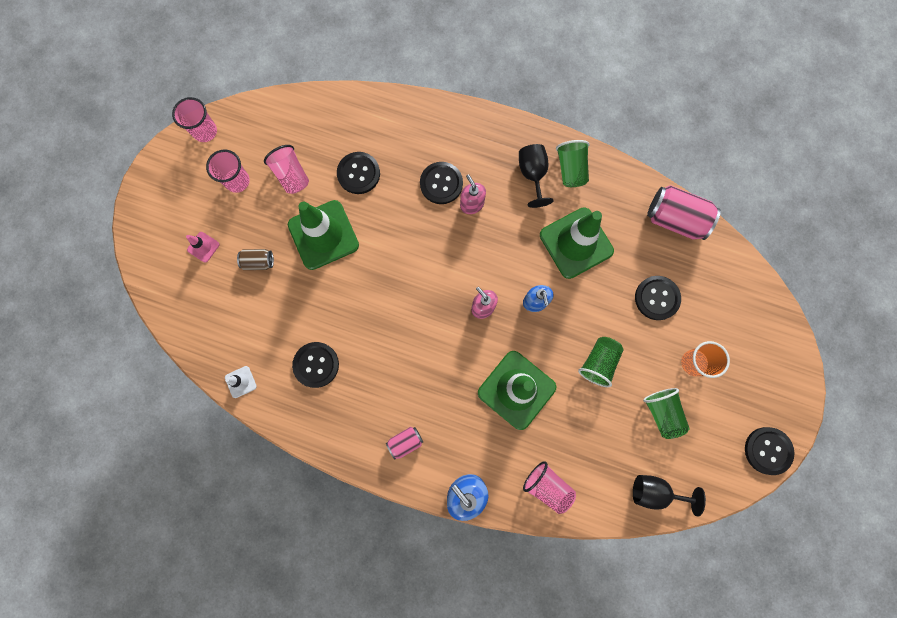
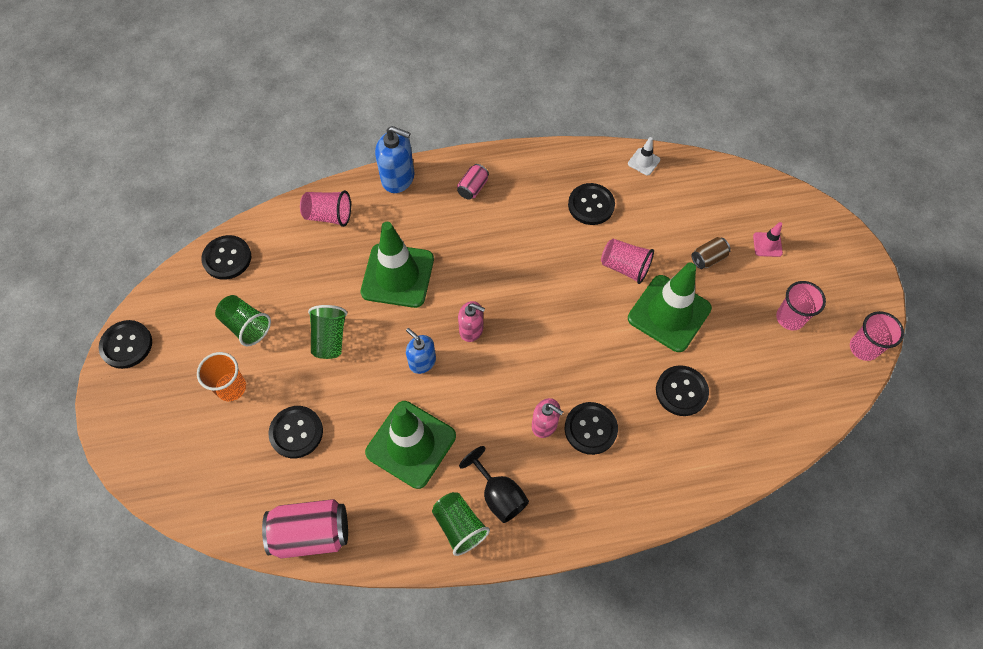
camera: 150 degrees right, 15 degrees down
pink cup [264,145,309,194] -> pink cup moved to [601,239,654,284]
black goblet [633,475,706,516] -> black button [201,235,251,280]

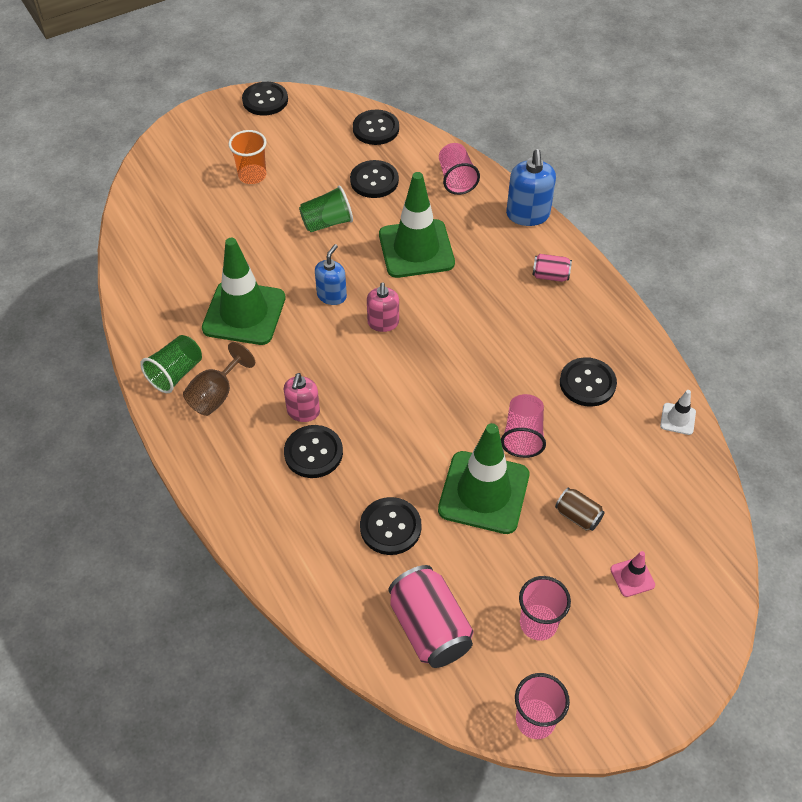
camera: 70 degrees right, 10 degrees down
green cup [215,295,271,346] -> none
pink can [262,499,348,559] -> pink can moved to [388,565,474,668]
black button [268,406,323,458] -> black button moved to [350,160,399,198]
black goblet [459,446,529,523] -> brown goblet [183,342,255,416]

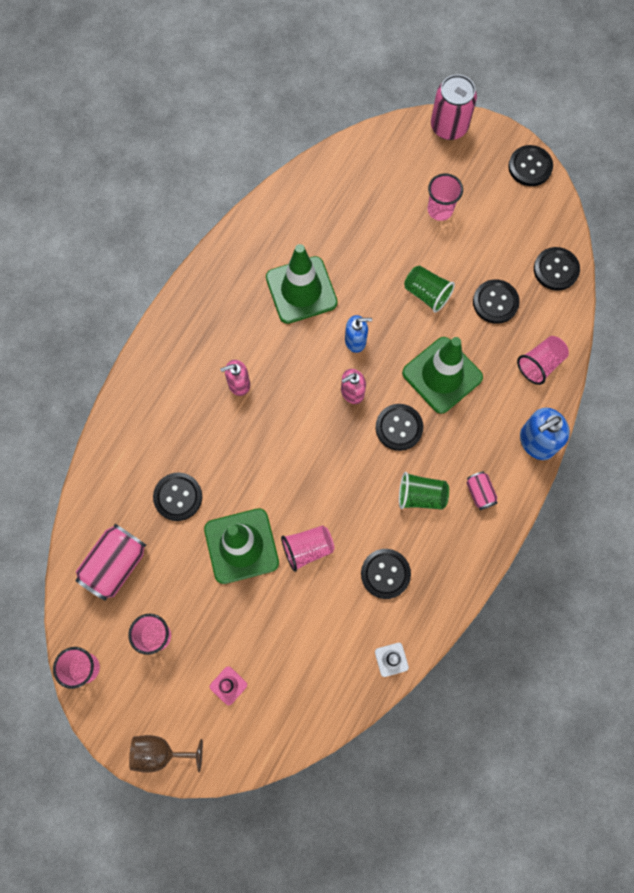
camera: 60 degrees right, 20 degrees up
green cup [140,335,202,393] -> green cup moved to [399,472,449,510]
brown goblet [183,342,255,416] -> brown goblet moved to [129,735,203,773]
orange cup [229,130,267,184] -> pink cup [428,173,463,221]
black button [284,425,343,478] -> black button moved to [376,404,423,451]
brown can [555,488,605,531] -> none
none -> pink can [431,74,477,140]

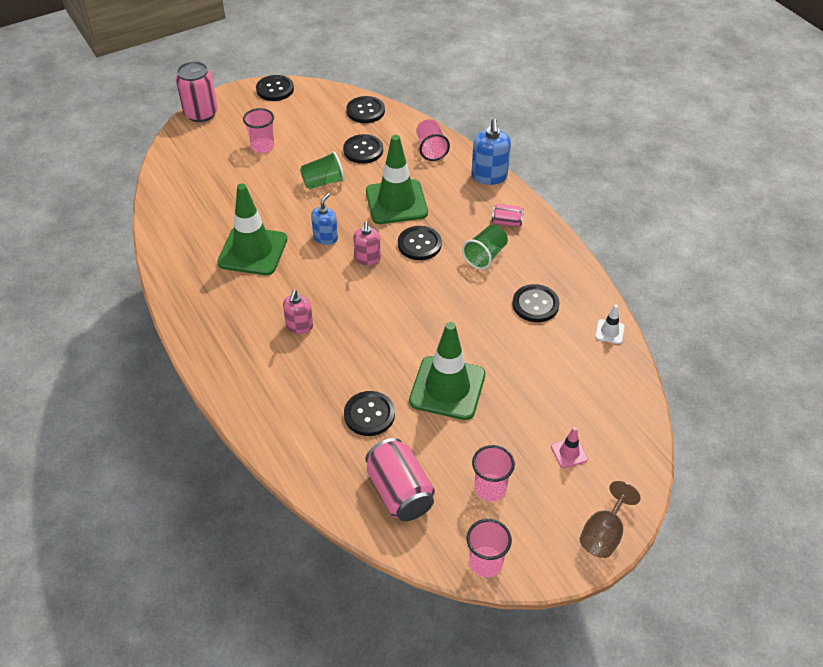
camera: 60 degrees left, 25 degrees down
pink cup [281,525,335,572] -> none

